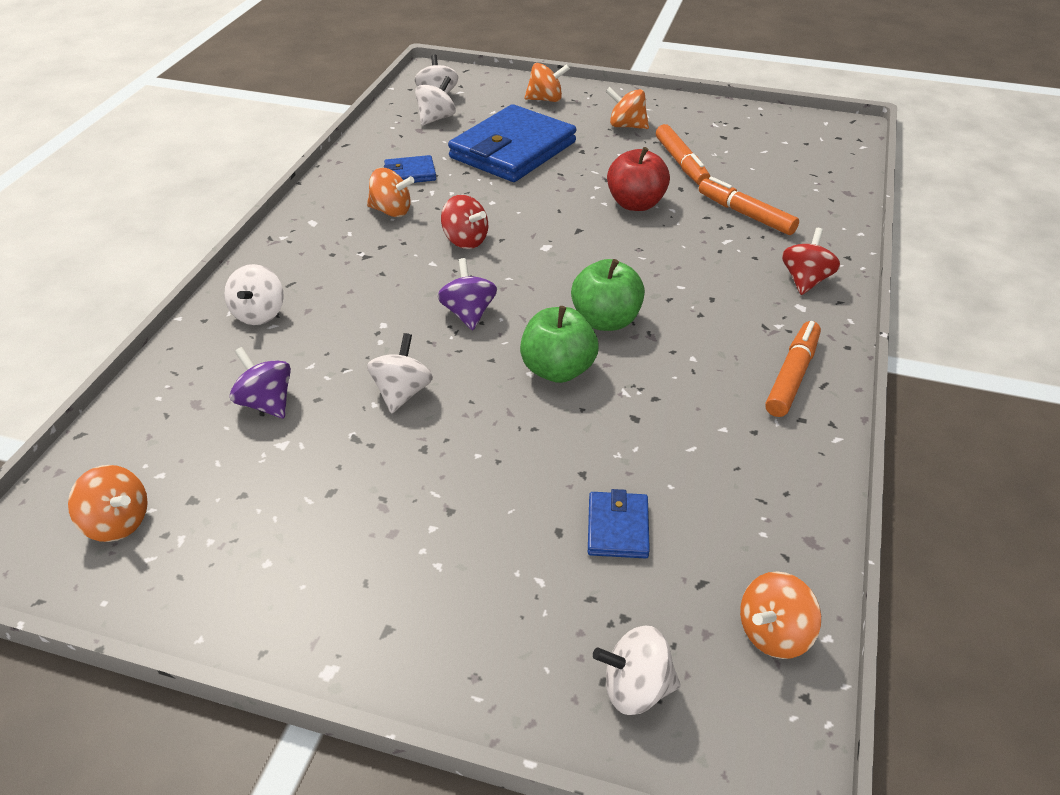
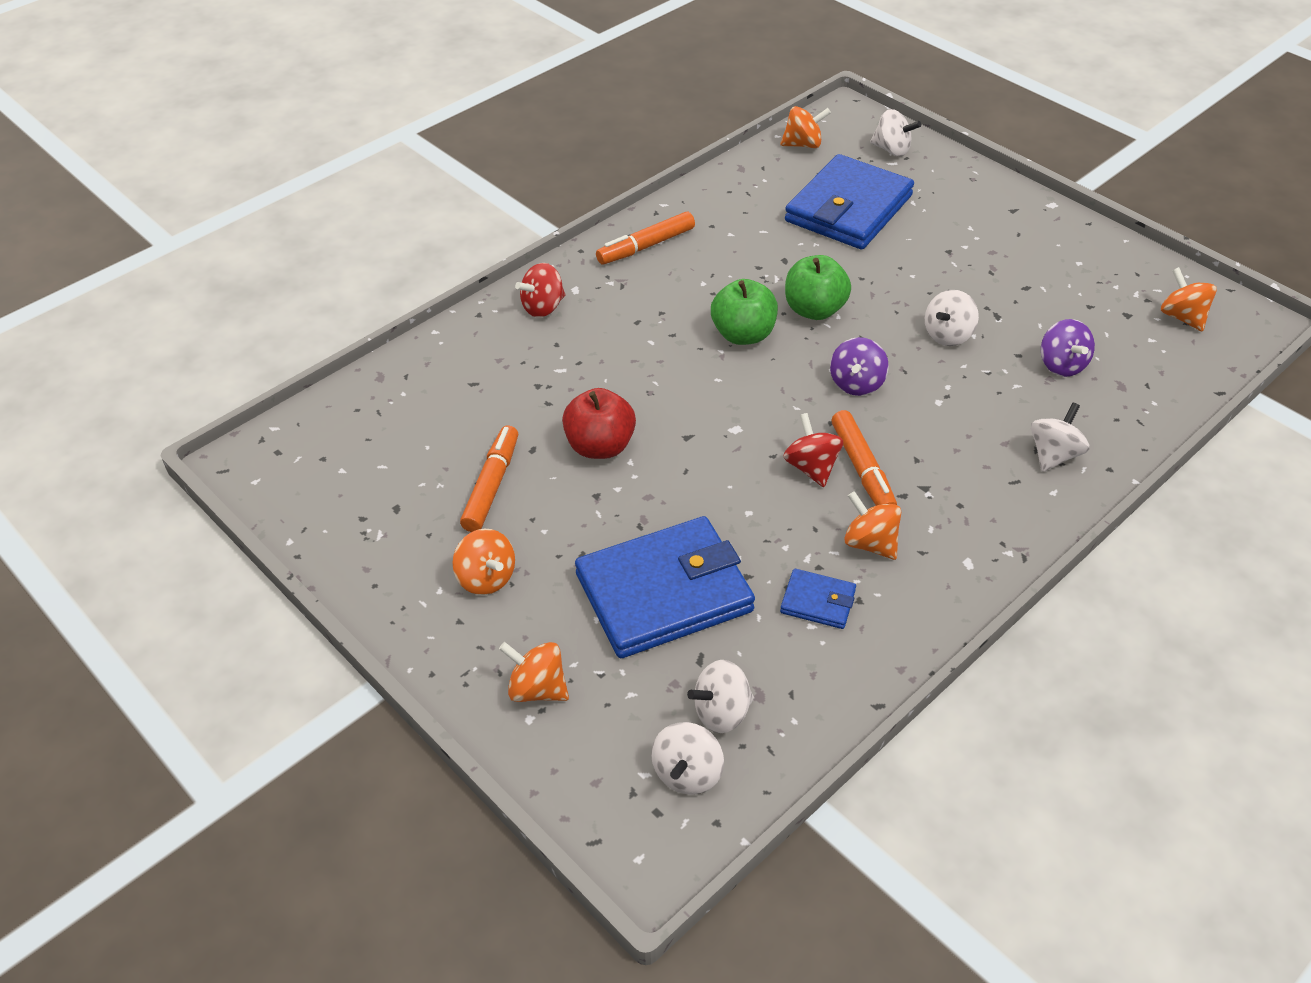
camera: 150 degrees left, 5 degrees up
blue wallet [588,489,650,558] -> blue wallet [785,154,914,249], size x2.25
orange marker [699,177,799,235] -> orange marker moved to [831,410,897,506]

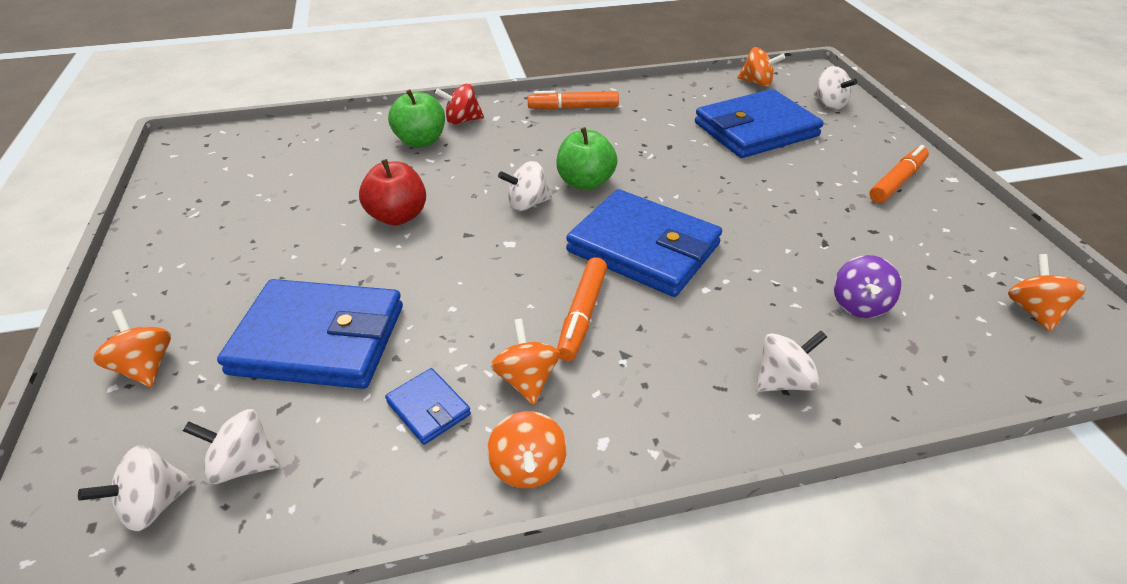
camera: 30 degrees right, 5 degrees down
orange spinning top [453,529,515,595] -> orange spinning top moved to [487,411,567,488]
orange marker [460,425,518,532] -> orange marker moved to [869,145,929,203]
red spinning top [783,413,843,487] -> none
green apple [785,255,851,320] -> green apple moved to [388,89,445,148]
purple spinning top [830,337,889,396] -> blue wallet [566,189,722,297]
white spinning top [925,290,979,346] -> white spinning top moved to [498,161,552,211]

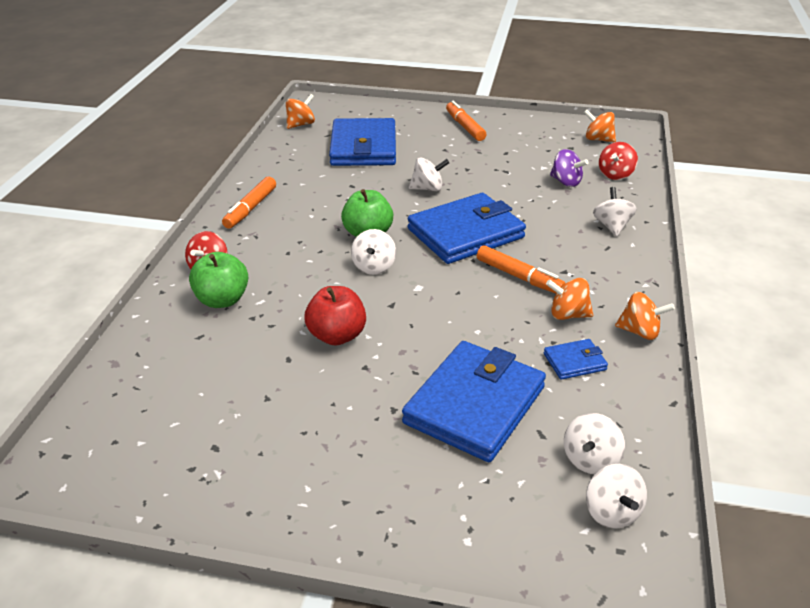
camera: 65 degrees left, 5 degrees down
orange spinning top [93,309,171,387] -> none
white spinning top [814,66,858,110] -> white spinning top moved to [409,157,449,191]
none -> red spinning top [599,142,638,180]

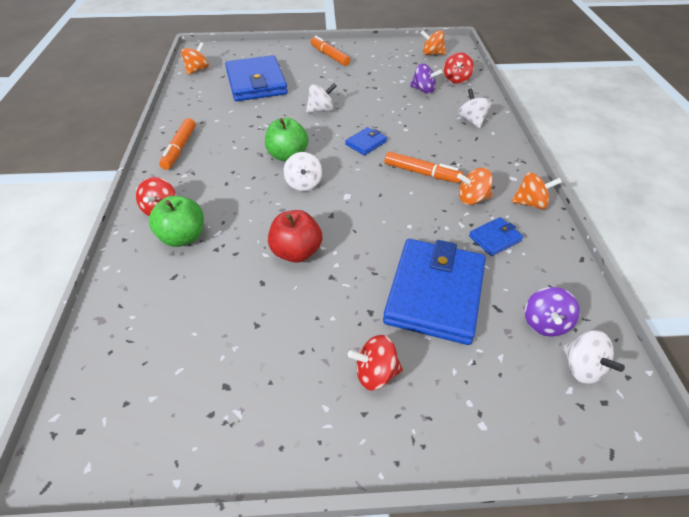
camera: 15 degrees left, 10 degrees up
blue wallet [408,193,526,264] -> blue wallet [345,127,387,155], size x0.44
white spinning top [564,413,625,474] -> purple spinning top [525,287,580,337]
none -> red spinning top [347,335,403,390]

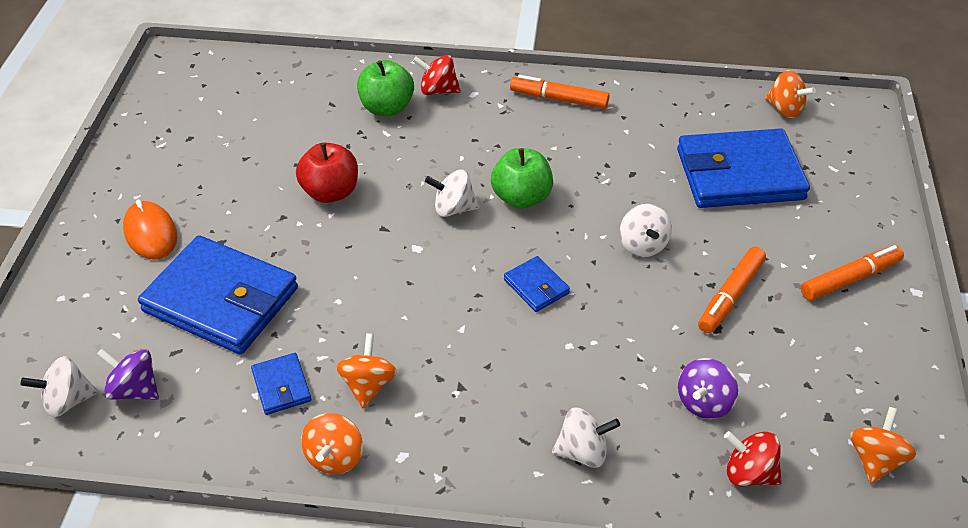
camera: 100 degrees right, 0 degrees up
red spinning top [347,335,403,390] -> orange mouse [123,199,177,260]
orange marker [385,152,463,183] -> orange marker moved to [698,247,766,333]

